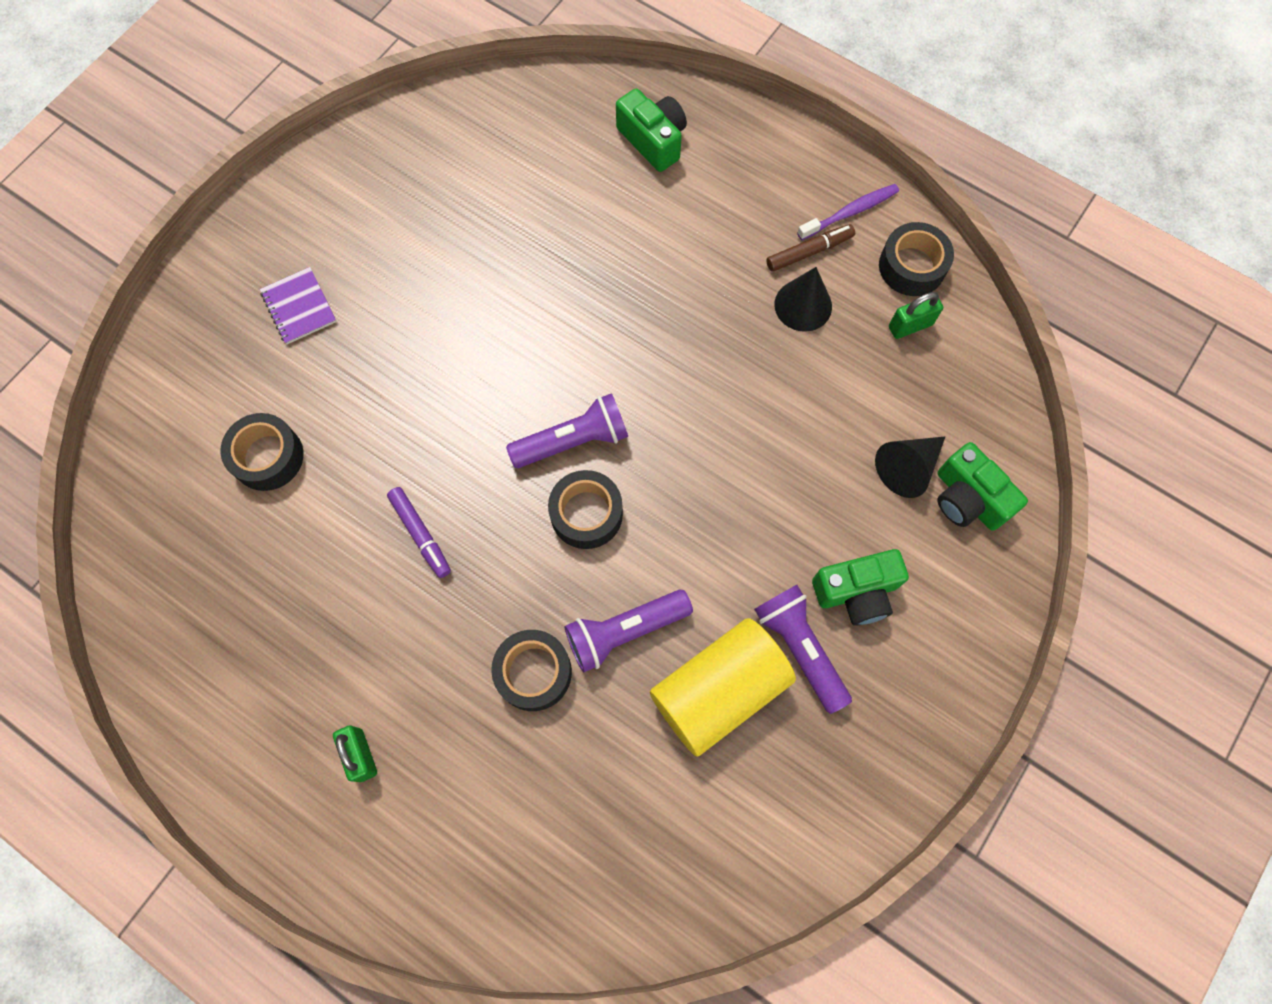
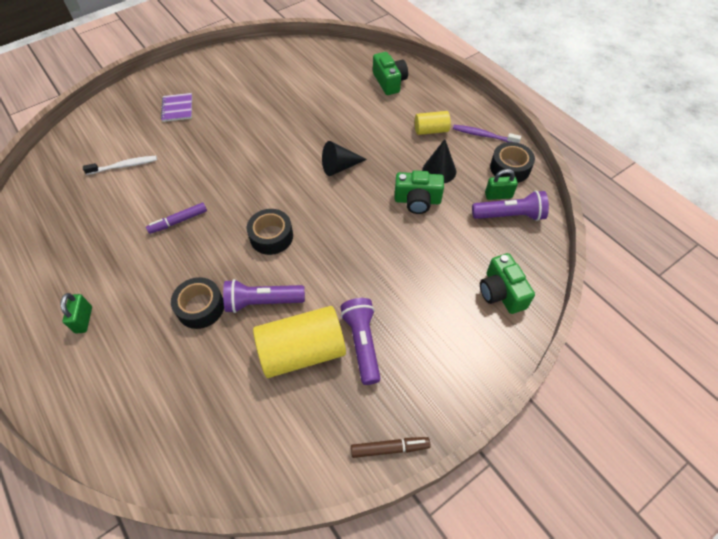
camera: 20 degrees right, 15 degrees down
black tape [220,413,304,491] -> white toothbrush [83,156,157,175]
purple marker [387,487,451,578] -> purple marker turned 75 degrees clockwise [146,203,207,234]
purple flashlight [506,393,628,468] -> purple flashlight moved to [472,190,549,221]
brown marker [766,224,855,272] -> brown marker moved to [351,437,431,458]
purple toothbrush [797,184,899,240] -> purple toothbrush turned 150 degrees counterclockwise [453,125,521,143]
green camera [812,549,909,626] -> green camera moved to [394,170,444,214]
black cone [875,437,945,498] -> black cone moved to [322,141,367,176]
none -> yellow cylinder [415,111,451,135]

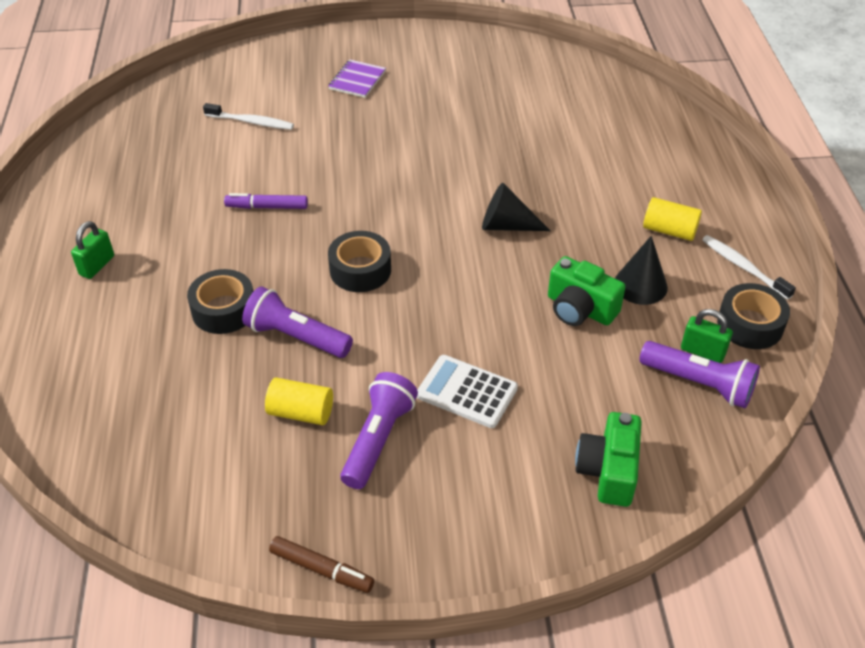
camera: 30 degrees right, 10 degrees down
yellow cylinder [253,306,346,378] -> yellow cylinder [265,378,333,425], size x0.53
green camera [373,52,408,95] -> none
purple toothbrush [453,125,521,143] -> white toothbrush [702,235,796,300]
none -> white calculator [417,355,518,428]

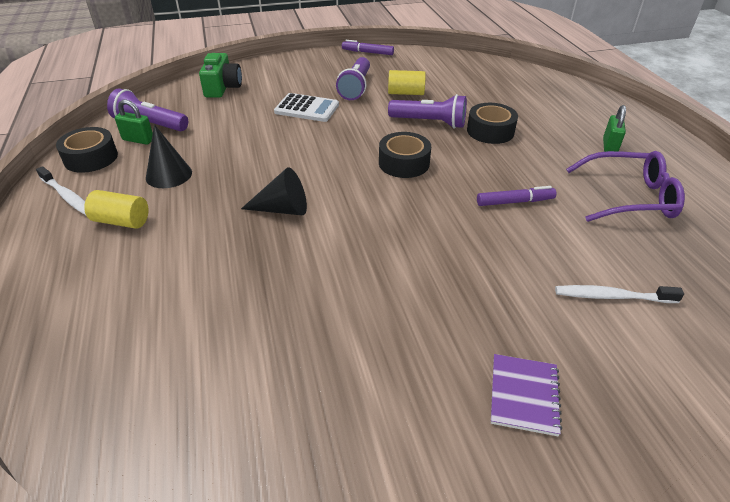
camera: 170 degrees right, 5 degrees down
brown marker [269,536,374,593] -> purple marker [342,40,394,55]
green camera [548,256,625,326] -> none
none -> purple glasses [566,151,685,222]

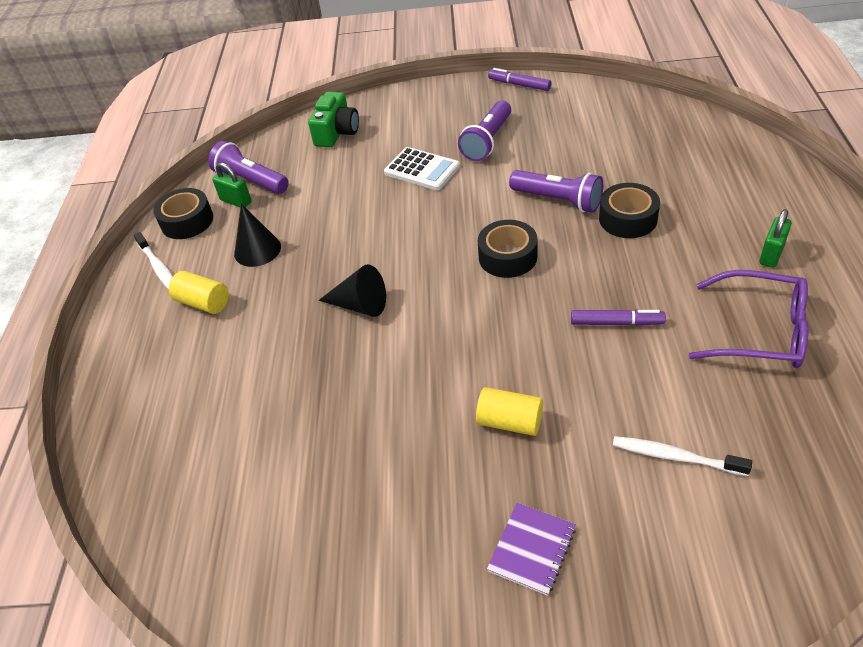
camera: 20 degrees right, 5 degrees up
yellow cylinder [388,70,426,95] -> yellow cylinder moved to [476,387,543,436]

